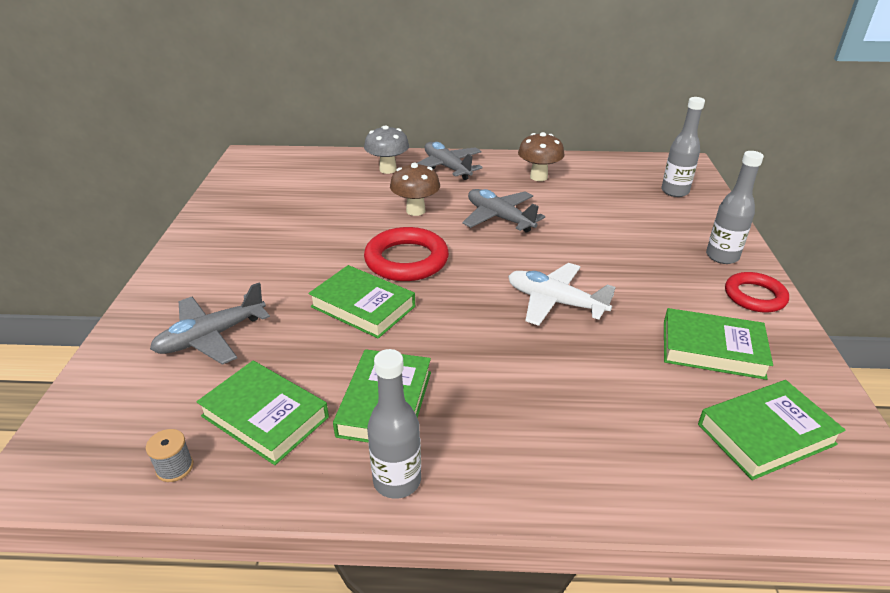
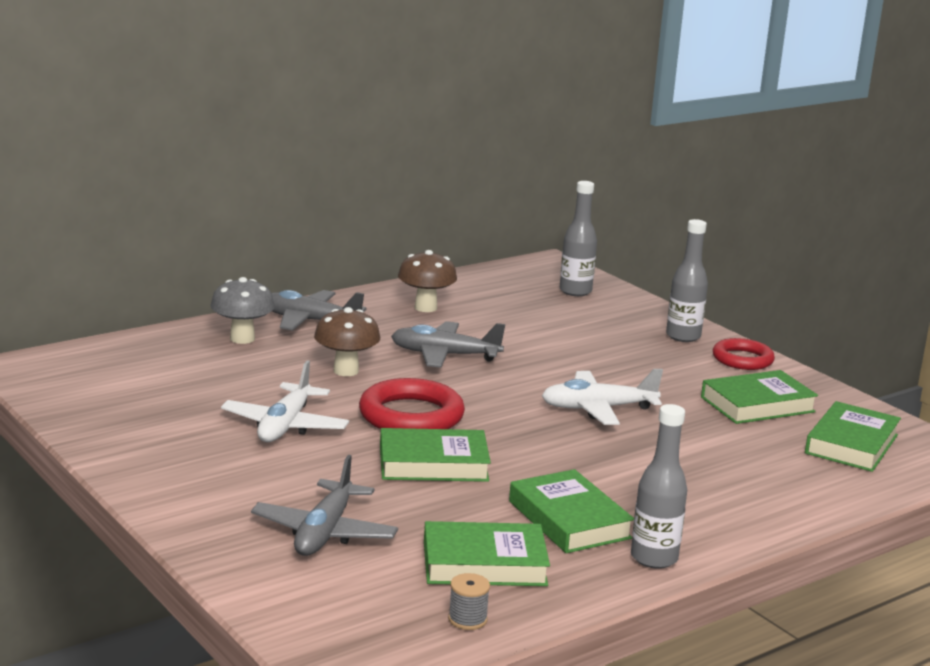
camera: 40 degrees left, 15 degrees down
none -> white plane [221,360,349,442]

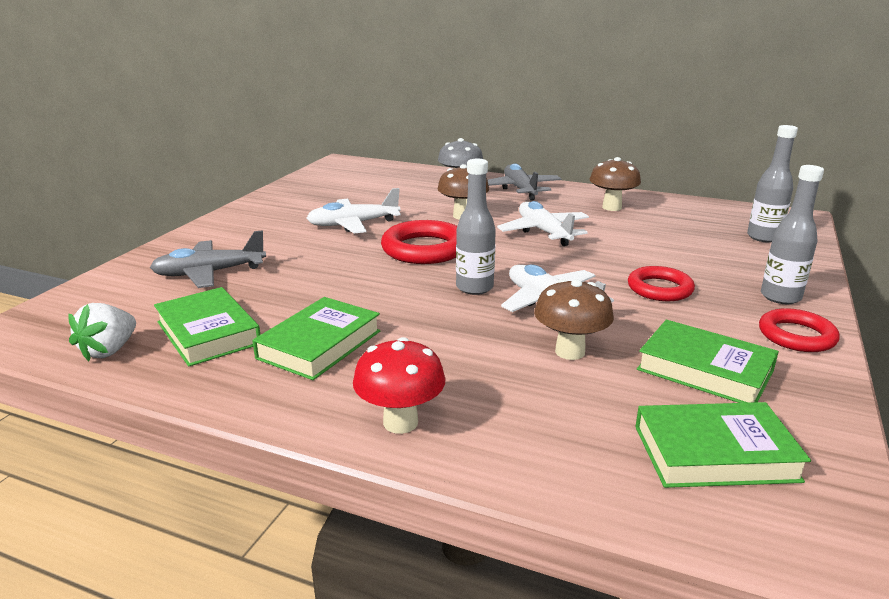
camera: 60 degrees right, 5 degrees up
green book [380,428,491,482] -> none
grey plane [391,321,505,368] -> white plane [497,201,589,246]
grey spool [448,573,490,630] -> white strawberry [69,303,136,361]
grey bottle [631,404,687,569] -> grey bottle moved to [456,159,496,295]
none -> red mushroom [353,337,446,434]
none -> brown mushroom [534,279,614,360]
none -> red ring [628,266,695,301]

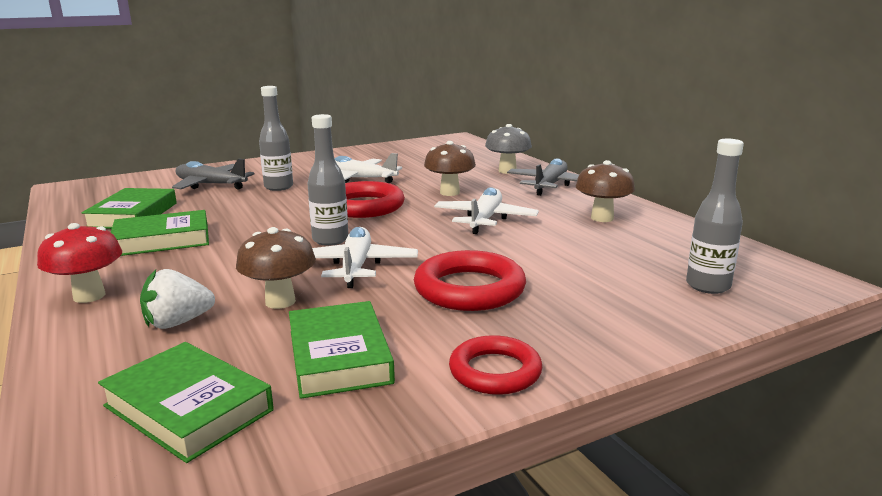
camera: 40 degrees right, 5 degrees down
white strawberry [69,303,136,361] -> white strawberry moved to [140,269,215,329]
red ring [628,266,695,301] -> red ring [414,250,526,311], size x1.52
grey bottle [761,165,824,304] -> grey bottle moved to [259,86,293,191]

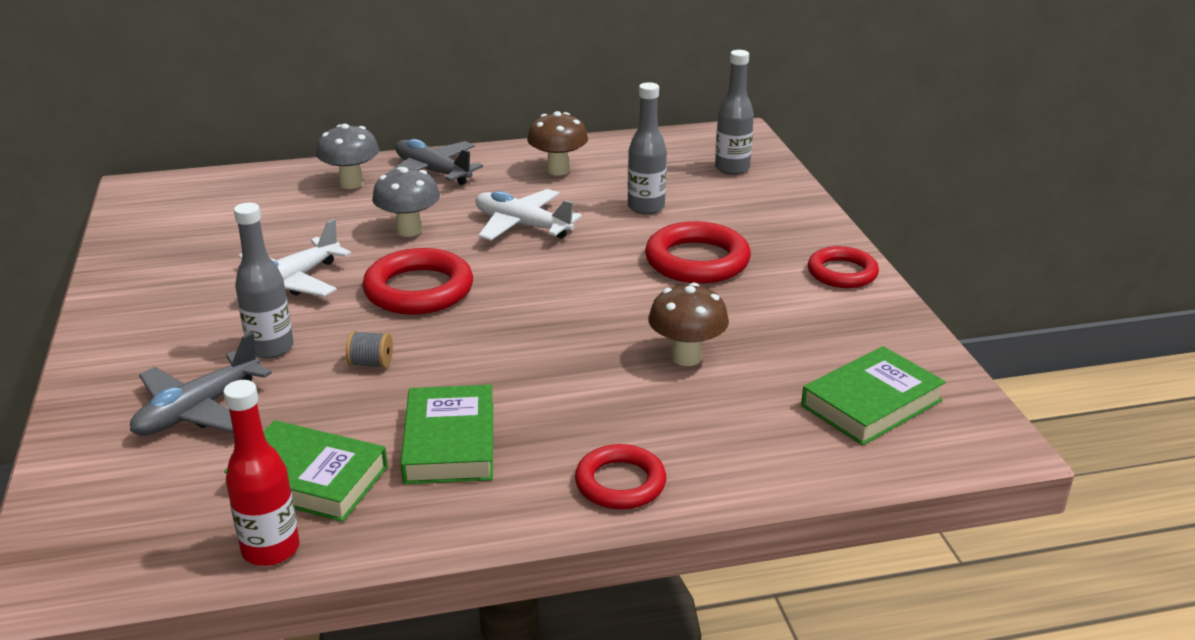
camera: 75 degrees left, 10 degrees up
red mushroom [37,223,122,303] -> red ring [575,444,666,510]
white strawberry [140,269,215,329] -> none
green book [289,301,395,399] -> none
grey bottle [307,114,348,246] -> grey bottle moved to [628,82,667,215]
white plane [312,227,418,288] -> none
brown mushroom [424,141,476,196] -> grey mushroom [372,167,440,237]
none -> red bottle [223,380,300,566]
none -> grey spool [346,331,393,368]

